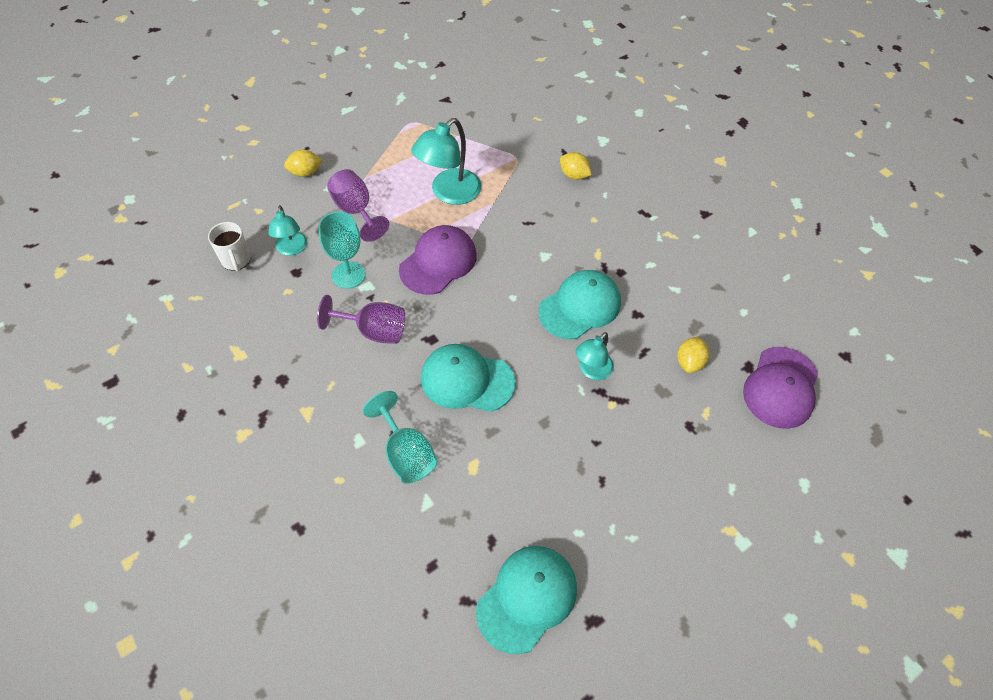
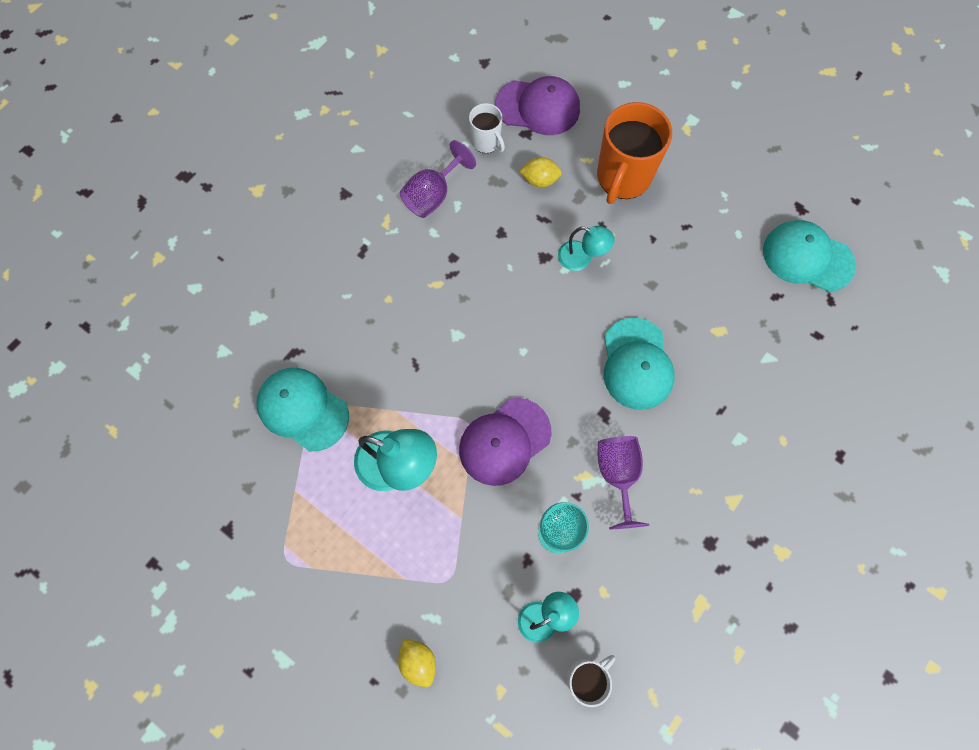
camera: 105 degrees left, 15 degrees up
purple goblet [327,169,389,242] -> purple goblet moved to [400,140,476,218]
turquoise goblet [363,391,438,484] -> none
purple cap [399,225,477,295] -> purple cap turned 60 degrees counterclockwise [459,398,552,486]
turquoise cap [538,270,621,339] -> turquoise cap moved to [256,368,349,451]
yellow lemon [560,152,592,180] -> none
none -> white mug [469,103,505,153]
none -> orange mug [597,102,672,204]

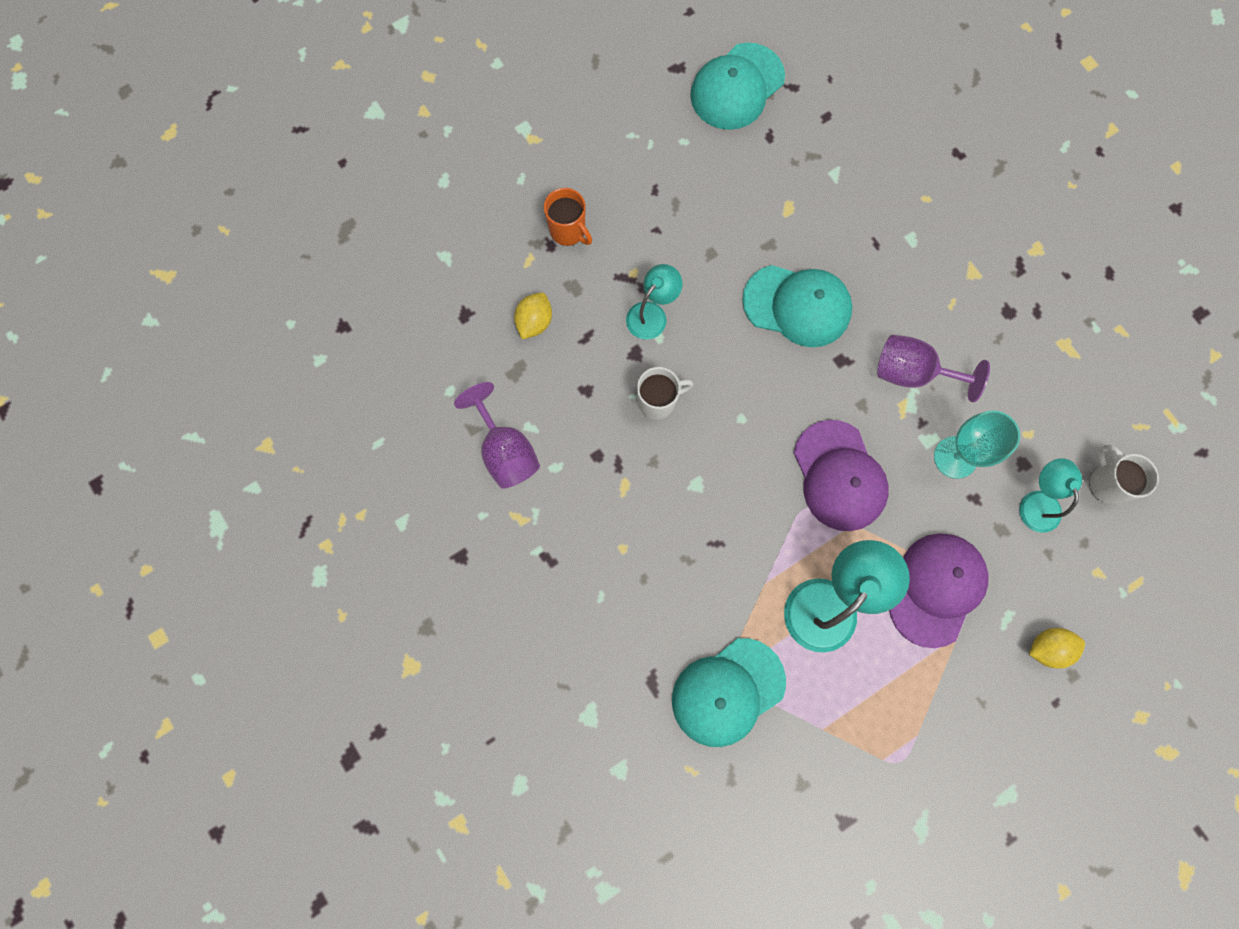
camera: 70 degrees left, 5 degrees up
white mug [469,103,505,153] -> white mug moved to [637,367,693,420]
purple cap [495,76,580,135] -> purple cap moved to [889,534,989,648]
orange mug [597,102,672,204] -> orange mug [544,188,592,246], size x0.53

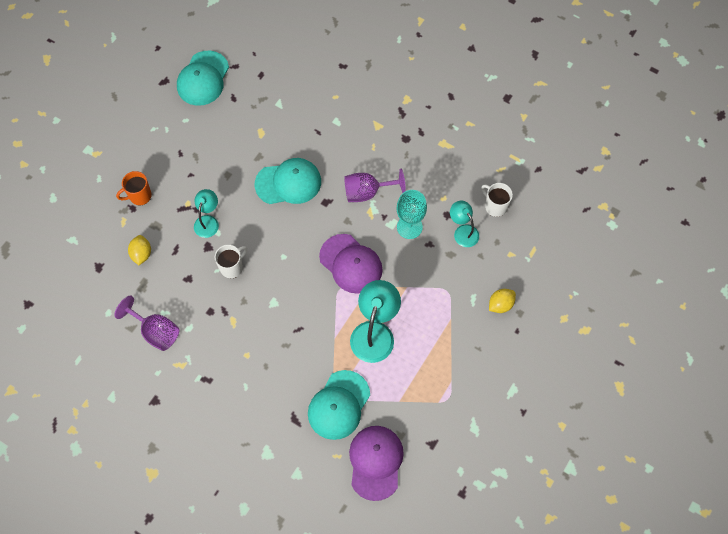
camera: 25 degrees left, 10 degrees down
orange mug [544,188,592,246] -> orange mug turned 135 degrees clockwise [116,171,152,205]
purple cap [889,534,989,648] -> purple cap moved to [349,426,404,501]

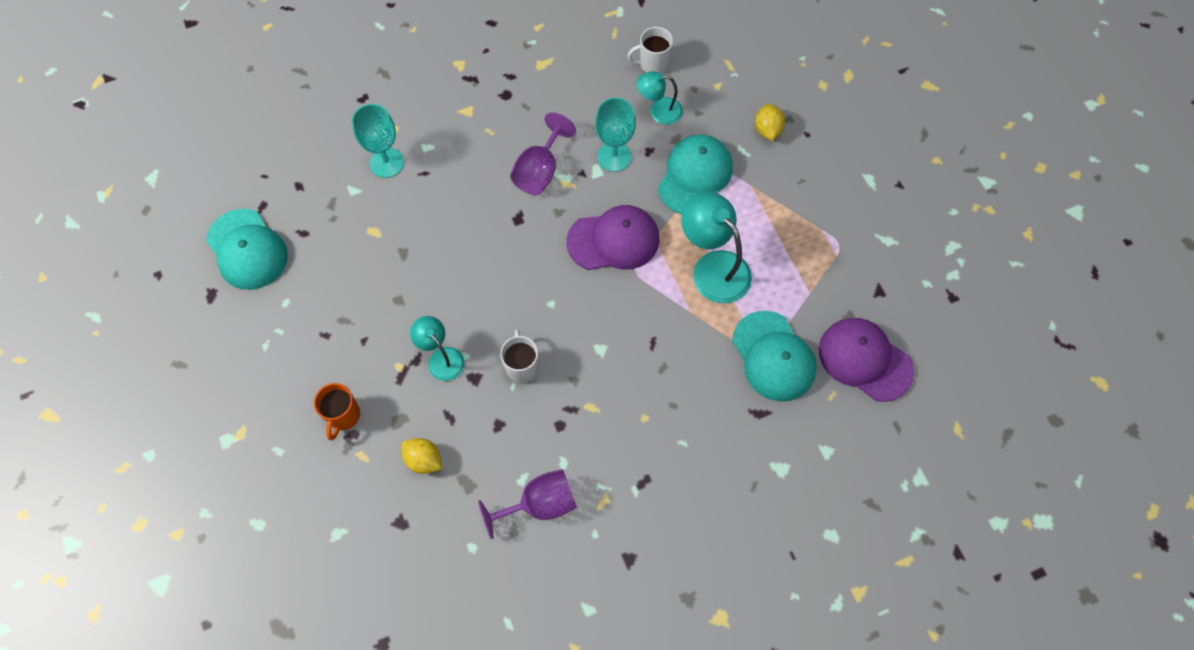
camera: 55 degrees left, 0 degrees up
turquoise cap [255,158,321,204] -> turquoise cap moved to [658,134,733,214]
none -> turquoise goblet [352,104,404,178]

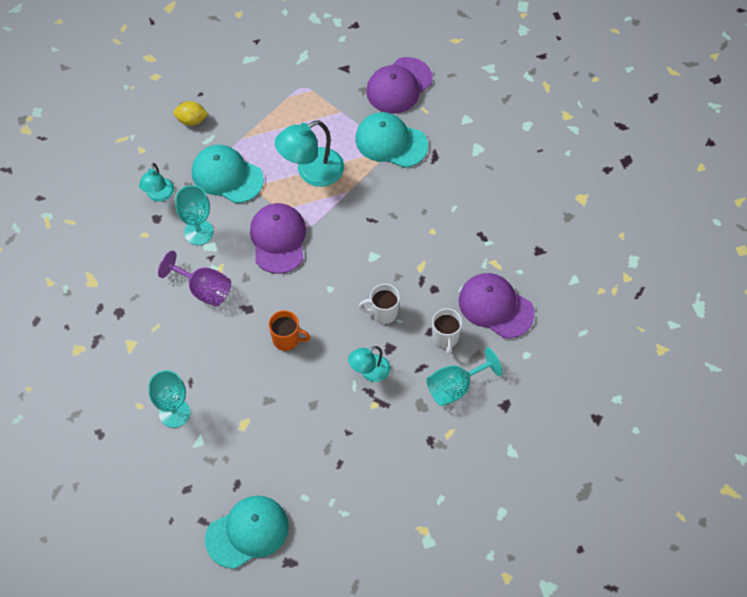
camera: 85 degrees left, 5 degrees down
orange mug [314,383,360,440] -> orange mug moved to [269,310,310,351]
yellow lemon [401,438,442,474] -> turquoise goblet [426,347,503,406]
purple goblet [478,469,577,539] -> purple cap [459,273,535,338]
white mug [627,27,673,74] -> white mug moved to [432,308,462,355]
turquoise cap [732,311,817,402] -> turquoise cap turned 135 degrees counterclockwise [355,112,428,168]

